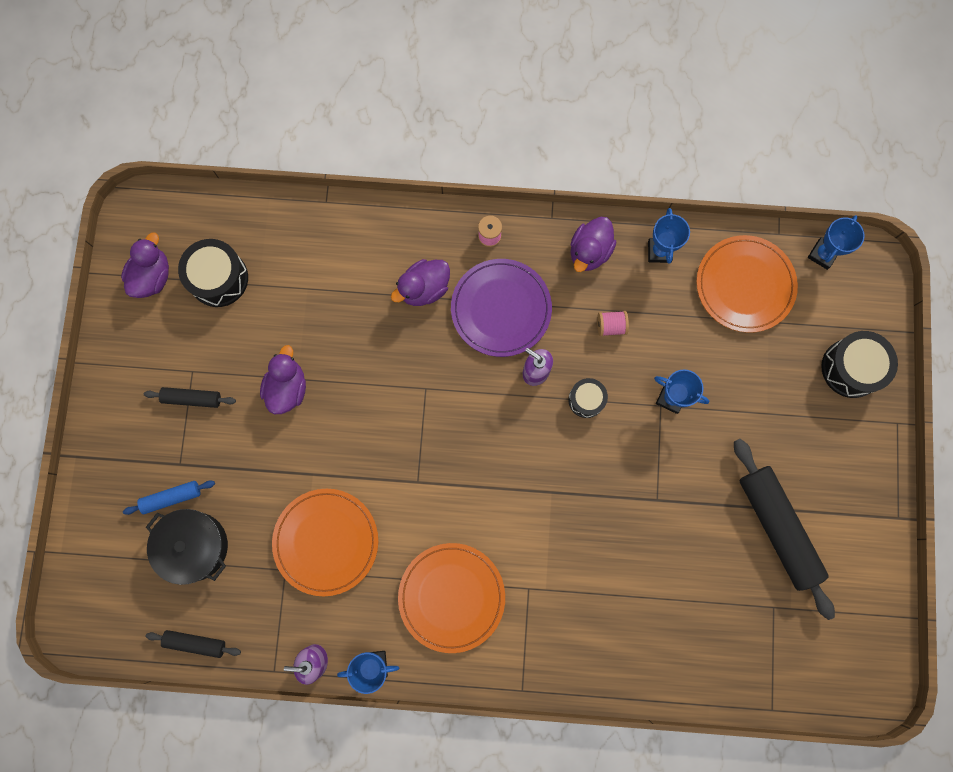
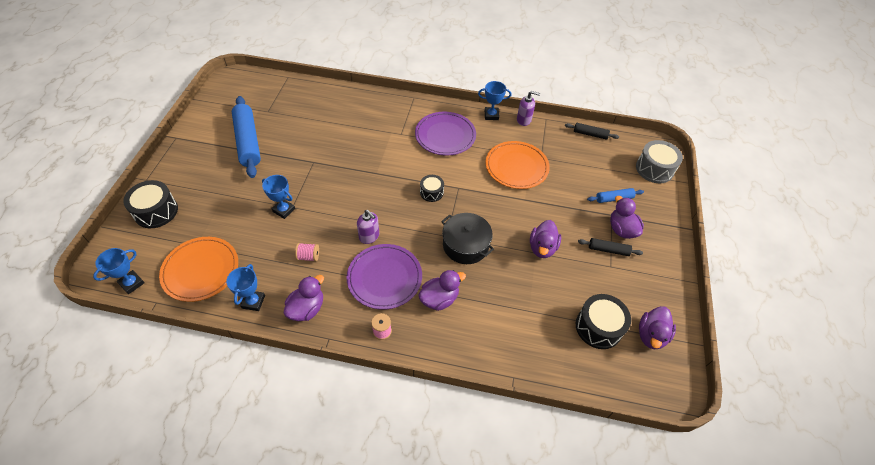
camera: 175 degrees left, 25 degrees down
black pot [146,509,228,585] -> black pot moved to [441,213,494,264]
orange plate [398,543,505,653] -> purple plate [415,112,476,156]
black drum [568,378,608,418] -> black drum moved to [420,175,444,202]
black rolling pin [734,439,835,620] -> blue rolling pin [232,96,261,178]
none -> purple duck [610,196,644,239]
none -> grey drum [636,140,683,183]

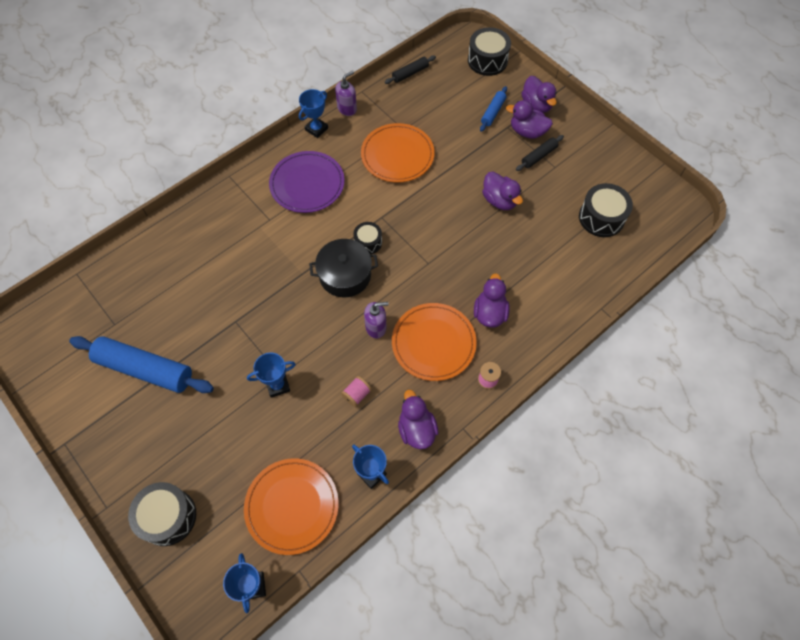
camera: 50 degrees left, 10 degrees up
purple plate [346,244,422,310] -> orange plate [392,303,477,381]
black pot [441,213,494,264] -> black pot moved to [309,239,378,298]
grey drum [636,140,683,183] -> black drum [468,27,511,76]
purple duck [639,306,676,349] -> purple duck moved to [521,76,557,113]

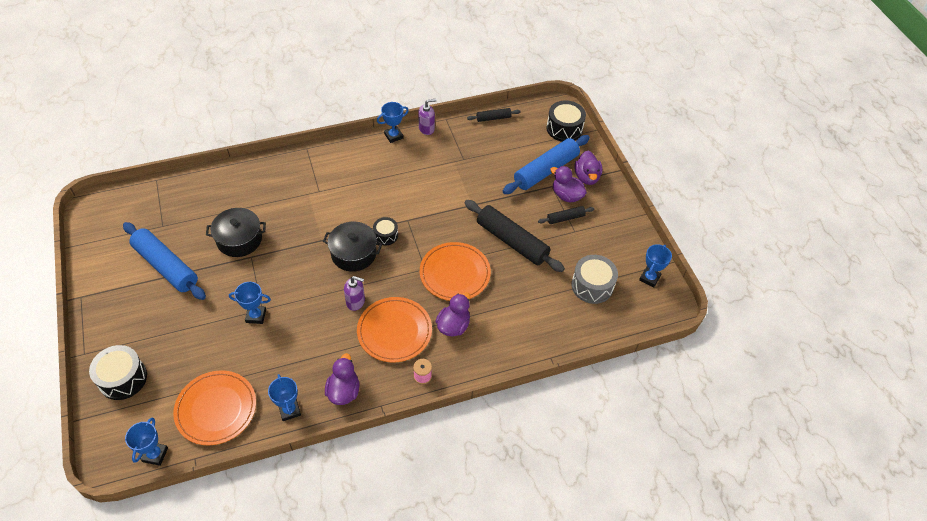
camera: 20 degrees right, 10 degrees down
purple plate [269,151,345,213] -> none
pink spool [341,376,372,407] -> none
orange plate [361,123,435,183] -> orange plate moved to [420,242,491,301]
blue rolling pin [480,86,507,132] -> blue rolling pin [503,135,590,194], size x2.04
purple duck [482,172,523,210] -> black rolling pin [464,200,565,272]
black drum [579,183,633,237] -> grey drum [571,255,618,304]
none -> black pot [206,208,266,257]
none -> blue trophy [639,244,672,288]

